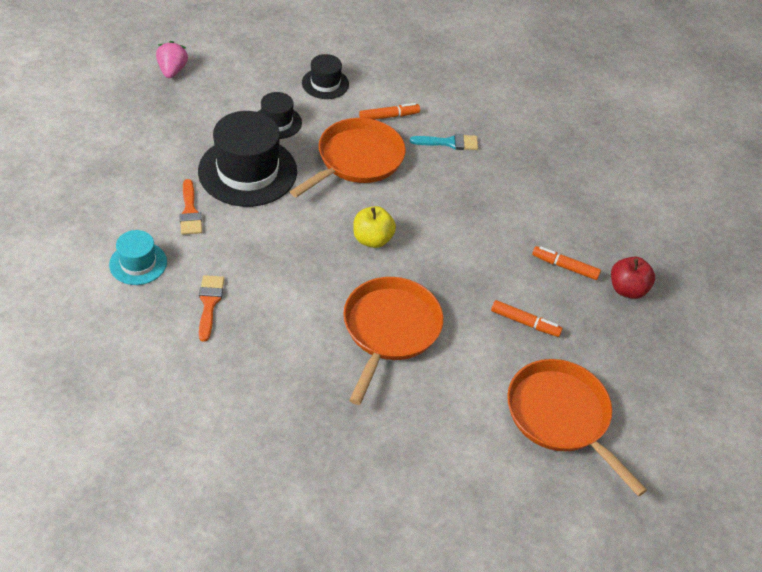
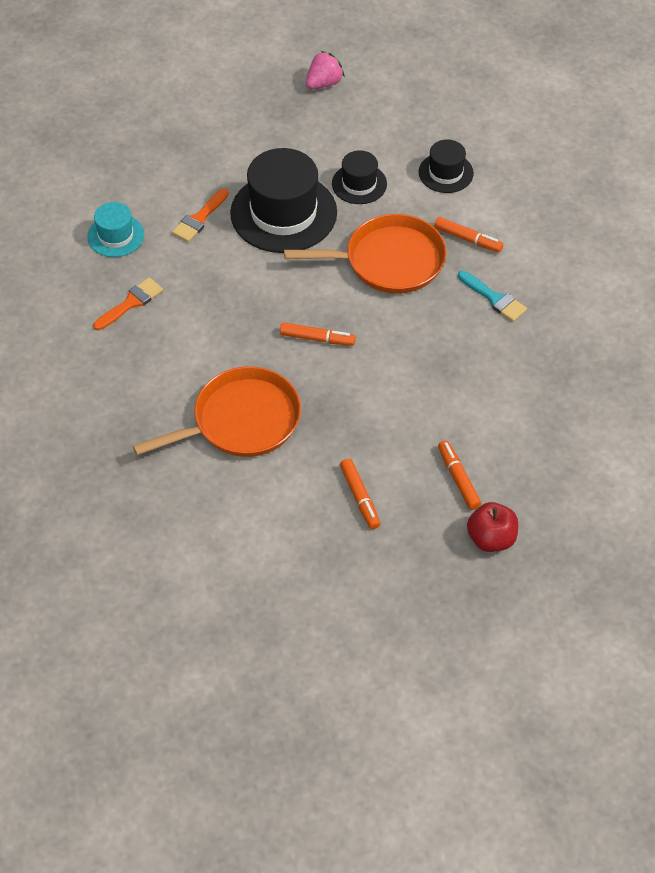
camera: 50 degrees right, 5 degrees up
yellow apple [353,206,396,248] -> orange marker [280,322,356,346]
orange pan [507,359,647,496] -> none

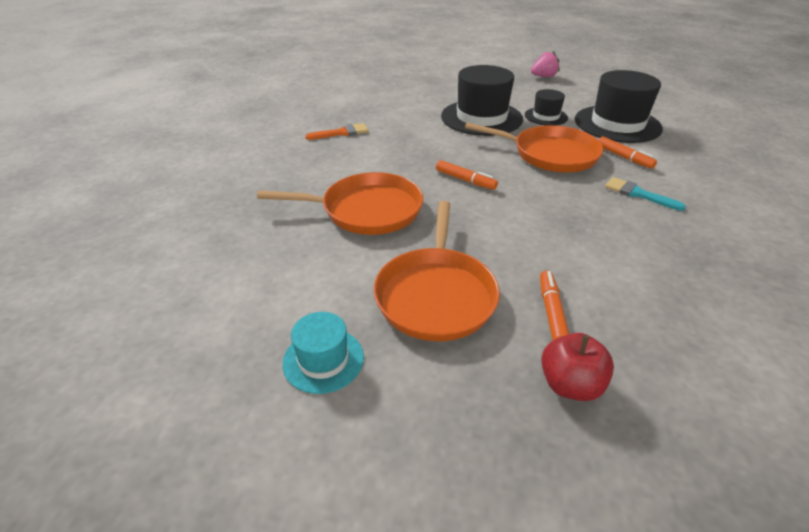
camera: 25 degrees right, 15 degrees down
turquoise hat [87,202,144,257] -> turquoise hat moved to [282,312,364,394]
orange brush [172,189,229,242] -> none
orange marker [340,459,380,529] -> orange pan [374,201,500,341]
black hat [419,139,474,193] -> black hat [575,70,663,143], size x1.90
turquoise brush [458,270,527,322] -> turquoise brush turned 150 degrees clockwise [605,177,686,211]

